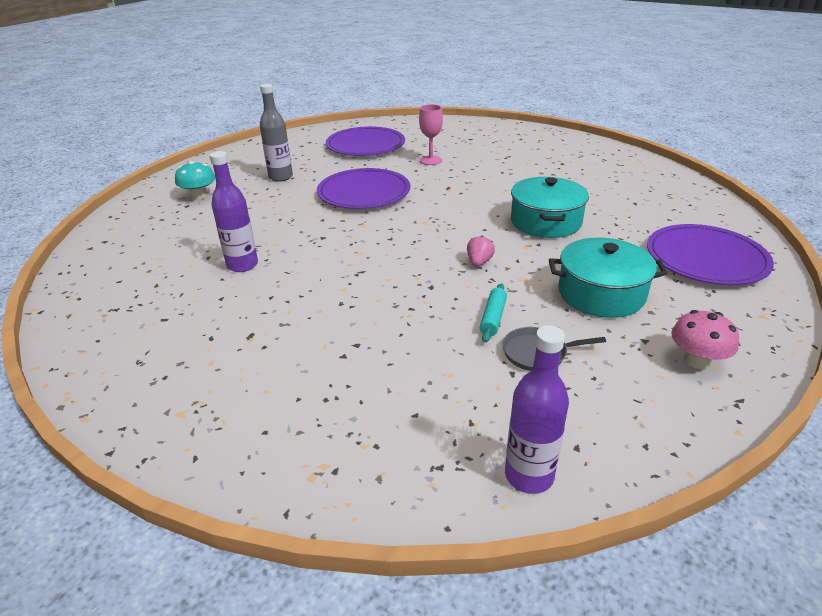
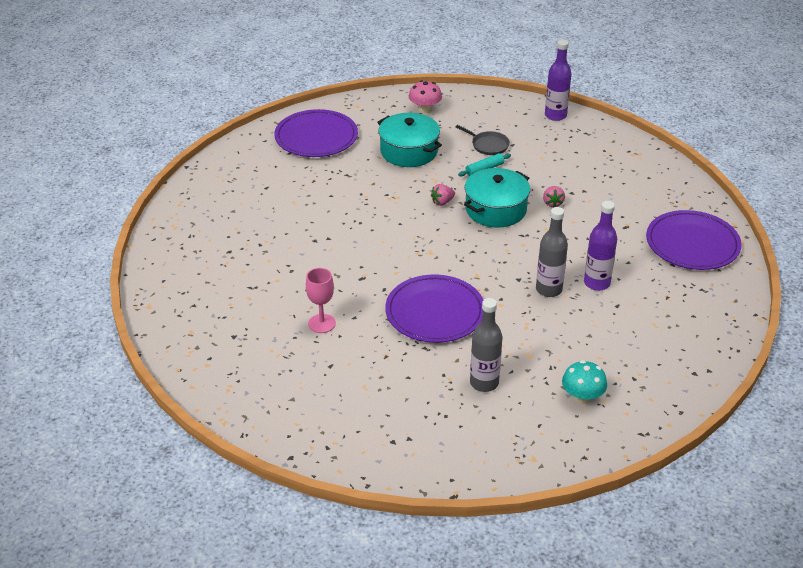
camera: 140 degrees left, 5 degrees up
purple plate [326,126,405,156] -> purple plate moved to [646,210,742,270]
turquoise pot [511,177,589,238] -> turquoise pot moved to [464,168,530,228]
none -> grey bottle [536,207,568,297]
none -> pink strawberry [543,186,565,207]

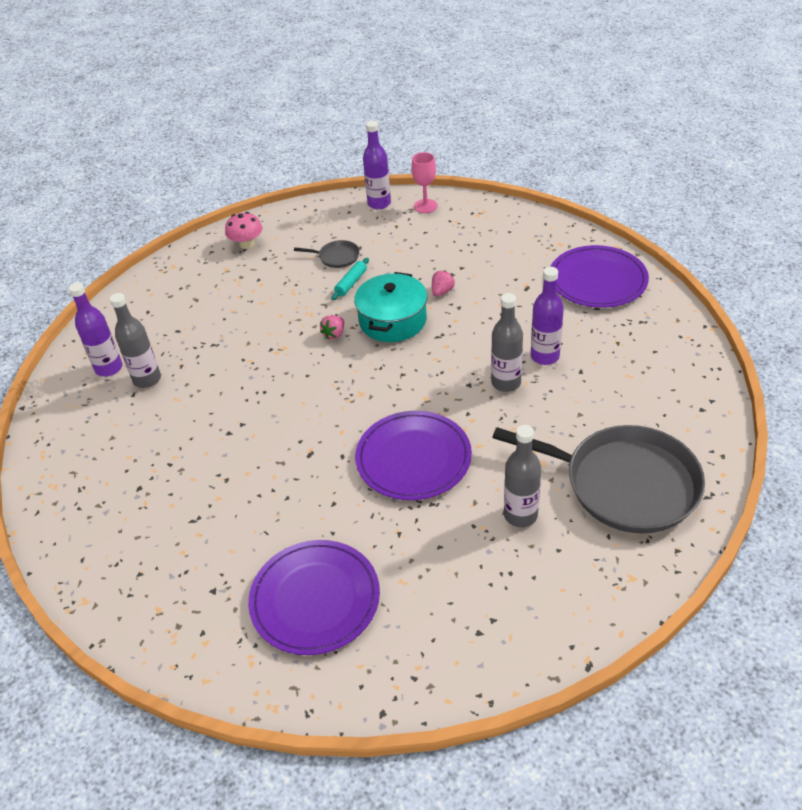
camera: 25 degrees left, 5 degrees up
purple plate [274,109,358,157] -> purple plate moved to [248,540,380,655]
pink goblet [306,268,336,333] -> pink goblet moved to [412,152,438,213]
turquoise pot [377,113,442,167] -> none
pink strawberry [543,186,565,207] -> pink strawberry turned 120 degrees counterclockwise [432,270,455,297]
turquoise mushroom [562,360,607,404] -> grey pan [492,425,705,534]
none -> purple bottle [69,282,122,377]
none -> grey bottle [110,293,161,388]

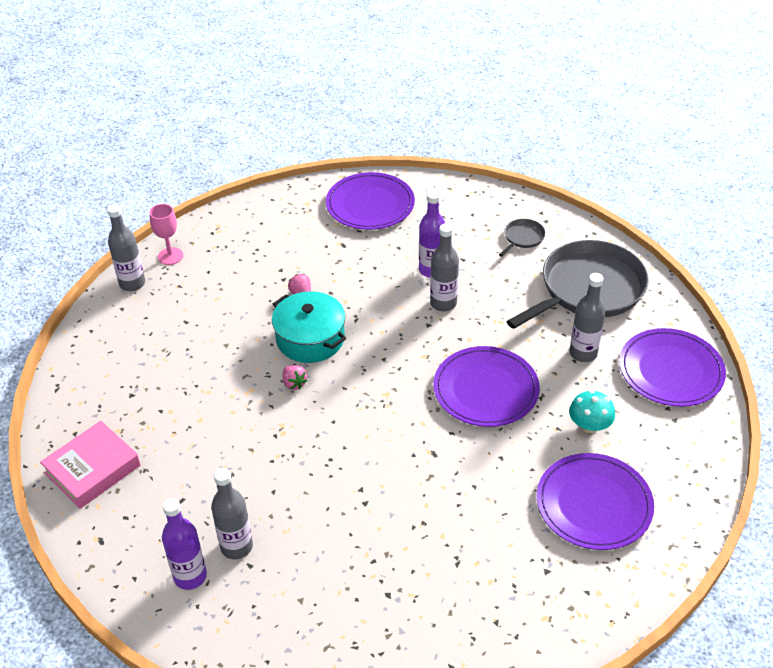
camera: 65 degrees left, 0 degrees up
pink mushroom [225,212,263,249] -> none
grey pan [294,240,360,268] -> grey pan moved to [499,219,546,257]
turquoise rolling pin [332,258,369,300] -> none
purple bottle [363,121,391,209] -> grey bottle [107,204,145,291]
none -> pink book [40,421,141,509]
none -> turquoise mushroom [569,390,615,433]
none -> purple plate [619,328,726,407]

